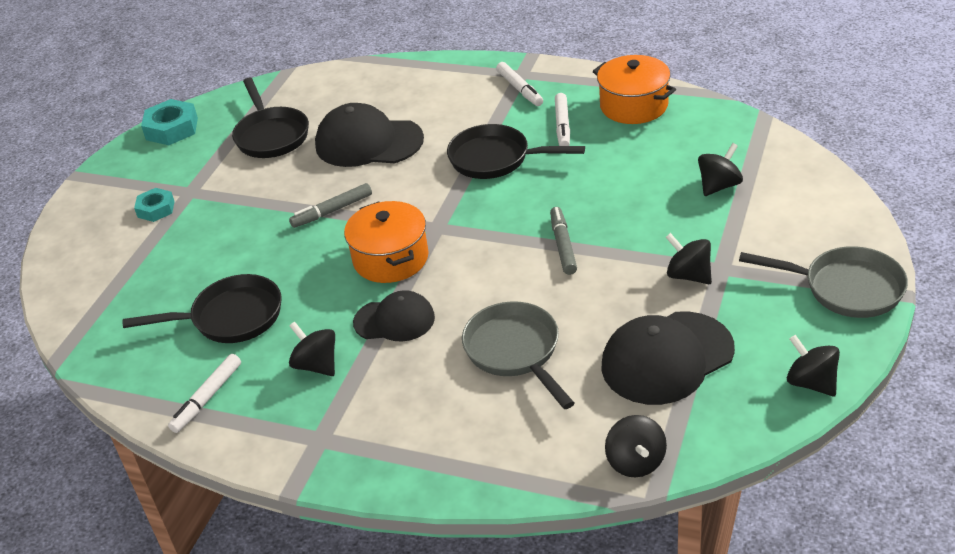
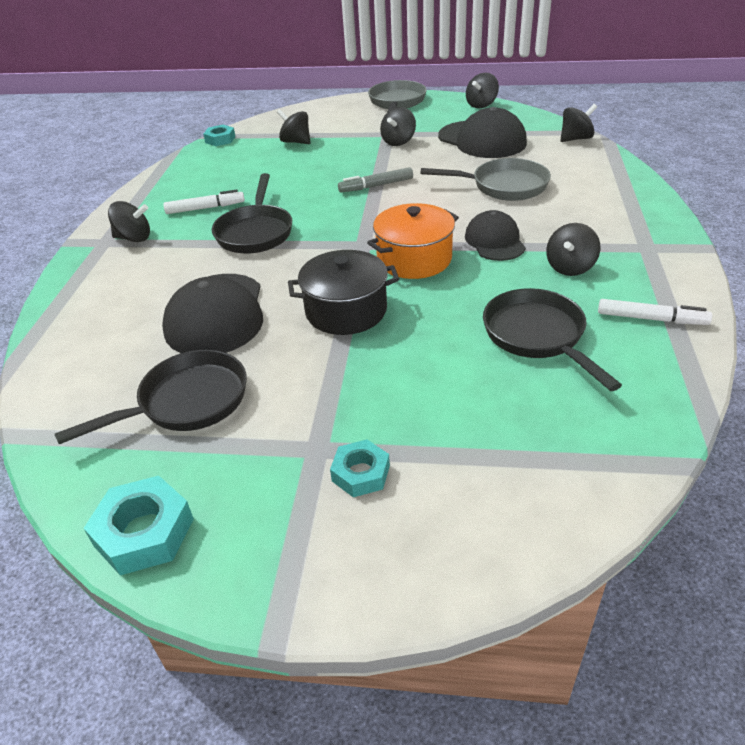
camera: 105 degrees left, 0 degrees up
grey marker [289,183,372,228] -> black pot [288,250,399,335]
grey pan [462,301,575,409] -> grey pan turned 135 degrees counterclockwise [420,158,551,201]
white marker [496,62,543,106] -> black spinning top [108,201,150,242]
orange pot [593,55,676,124] -> none
none -> turquoise nut [203,125,236,146]

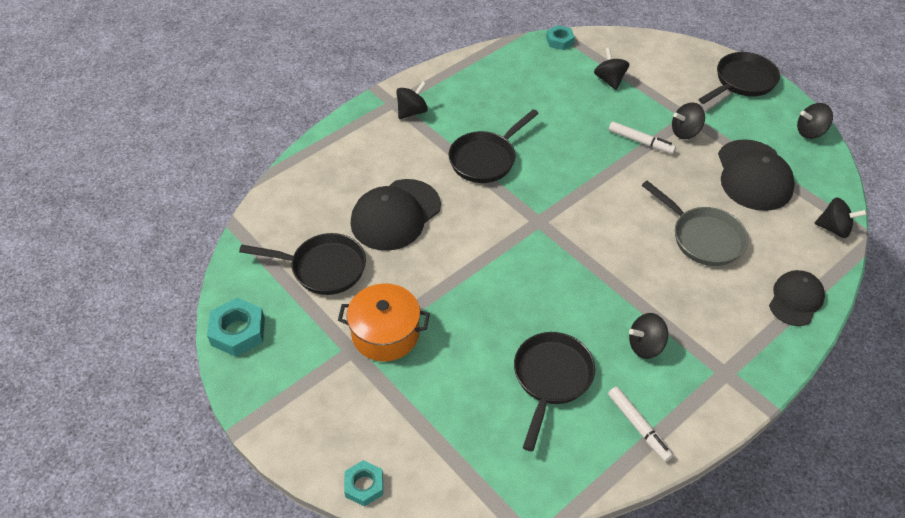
camera: 40 degrees right, 10 degrees up
black spinning top [108,201,150,242] -> black spinning top turned 90 degrees counterclockwise [396,82,428,119]
white marker [163,189,245,214] -> white marker moved to [609,122,676,154]
black pot [288,250,399,335] -> none
turquoise nut [330,439,390,497] -> turquoise nut moved to [344,460,383,507]
grey marker [338,167,413,192] -> none
orange pot [367,203,459,279] -> orange pot moved to [338,284,430,361]
grey pan [368,80,427,112] -> black pan [698,52,780,104]
black cap [465,210,526,261] -> black cap moved to [769,270,825,326]

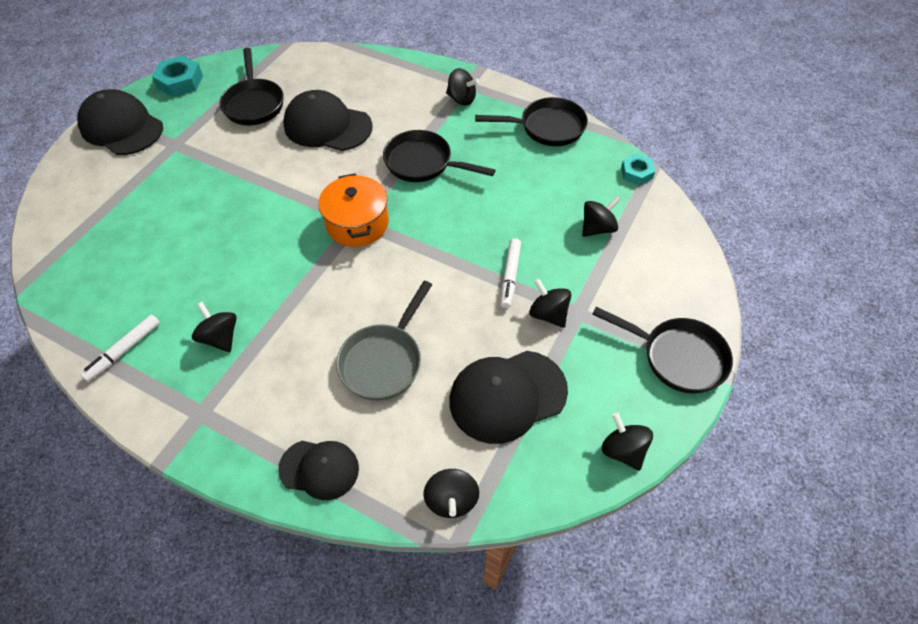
camera: 70 degrees right, 5 degrees up
orange pot [338,284,430,361] -> orange pot moved to [318,173,389,247]
turquoise nut [344,460,383,507] -> none
black pan [514,332,595,451] -> black pan moved to [475,97,588,146]
none -> black cap [77,89,163,155]

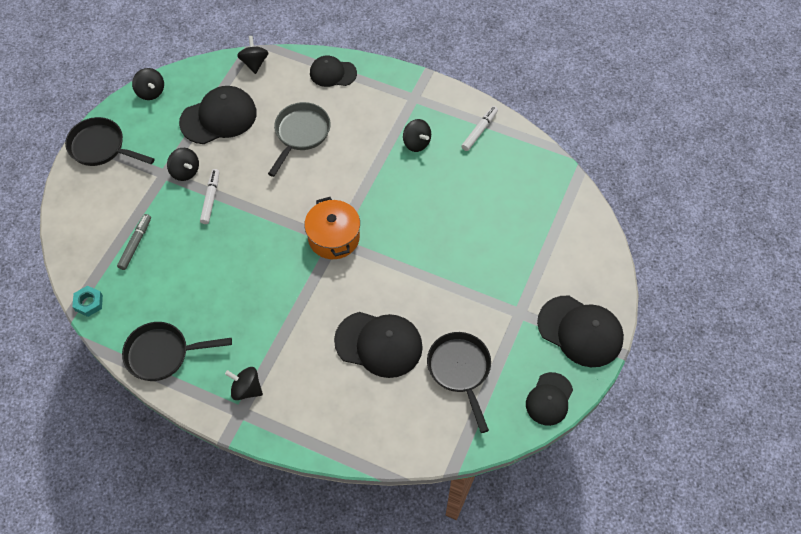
camera: 175 degrees right, 5 degrees up
turquoise nut [152,56,203,97] -> black cap [526,372,573,426]
black pan [383,130,495,182] -> none
black spinning top [582,196,621,237] -> grey marker [117,214,151,270]

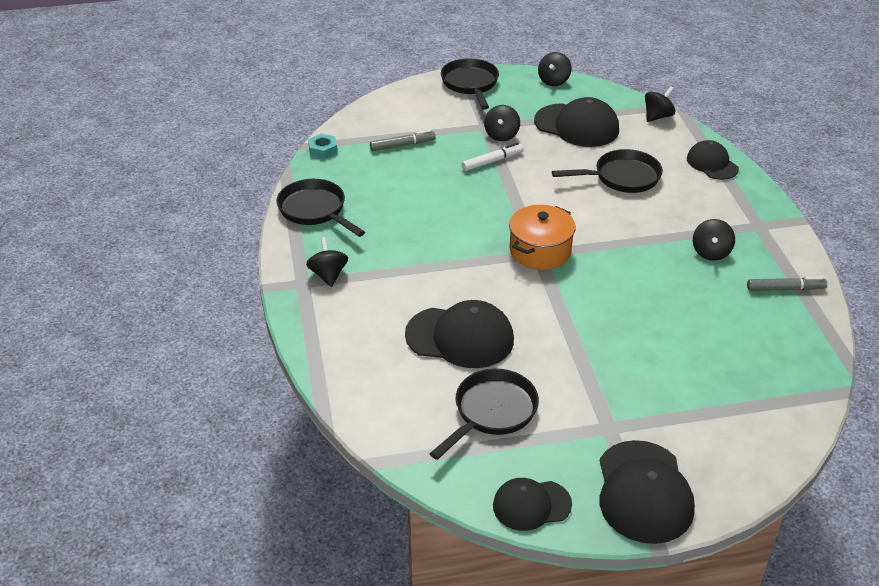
camera: 55 degrees right, 20 degrees down
grey pan [268,102,330,177] -> black pan [552,149,663,193]
black cap [334,312,423,378] -> black cap turned 60 degrees counterclockwise [405,300,514,368]
white marker [461,106,498,151] -> grey marker [747,277,827,291]

